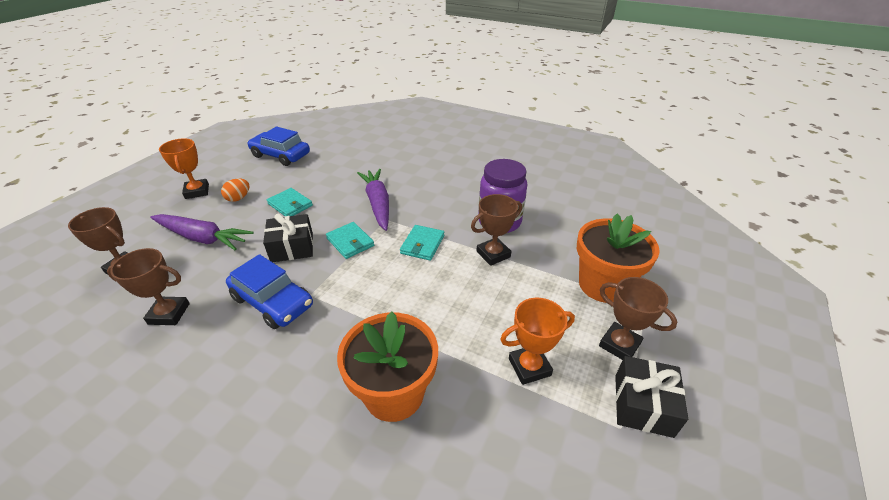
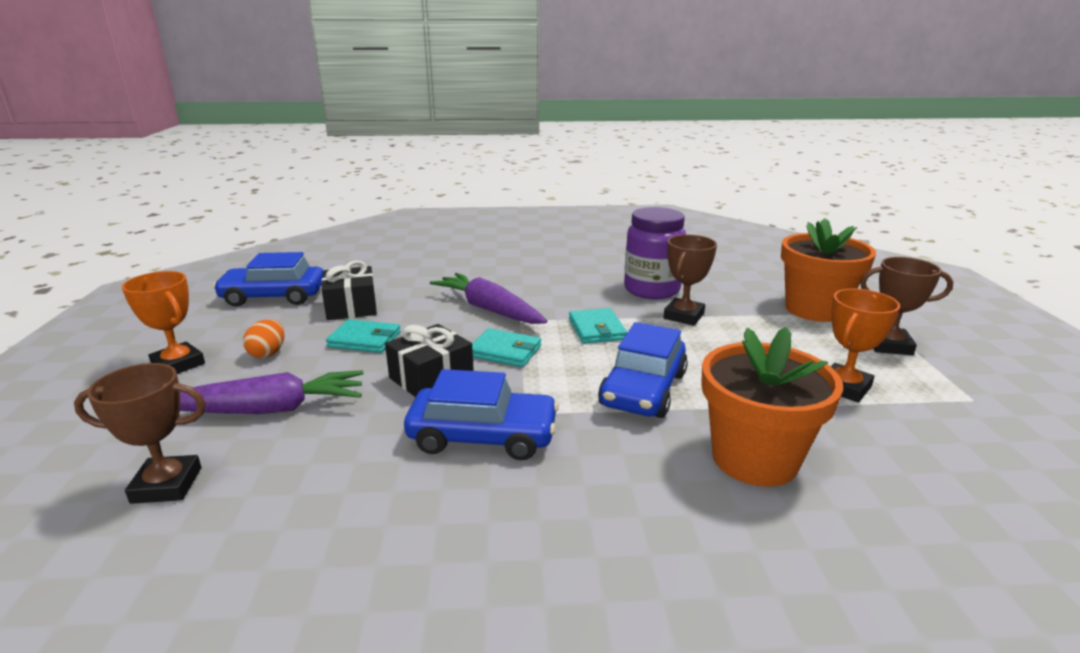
camera: 30 degrees left, 15 degrees down
brown trophy [107,248,190,325] -> none
black gift [615,356,688,438] -> black gift moved to [322,260,377,320]
none -> blue car [598,322,688,418]

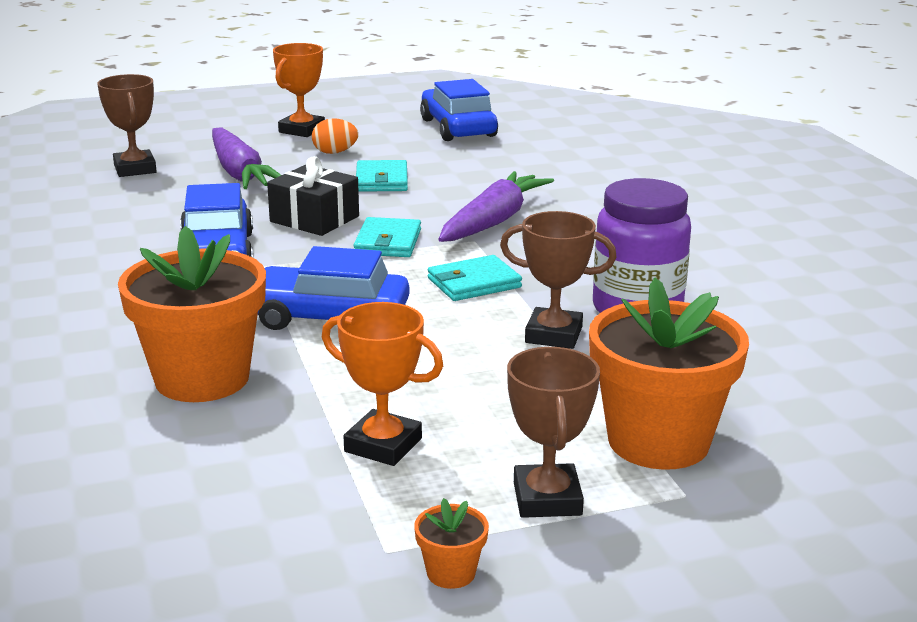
camera: 75 degrees right, 0 degrees up
black gift [322,260,377,320] -> none
none -> orange flower pot [414,498,489,589]

